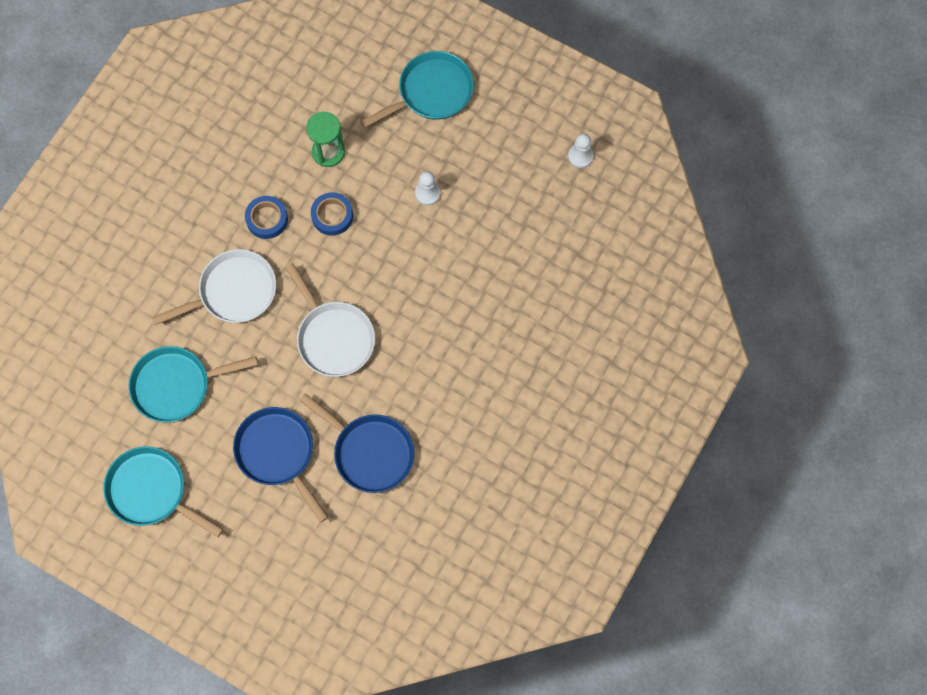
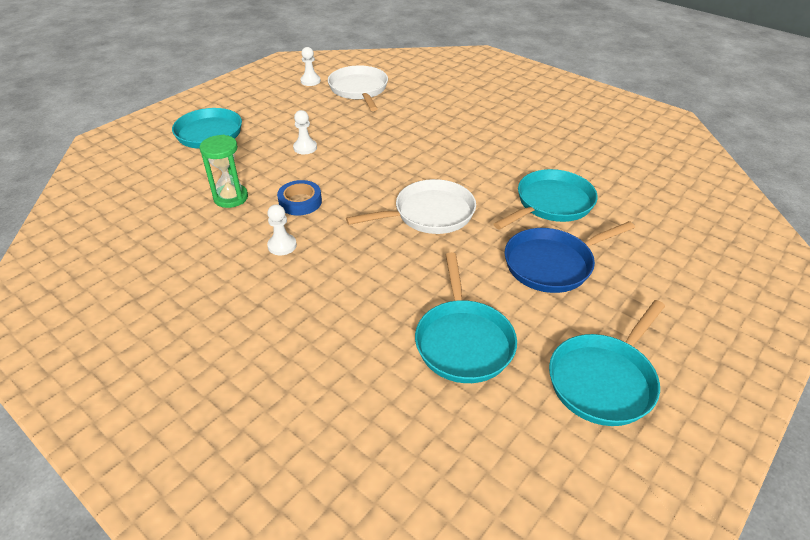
camera: 80 degrees left, 30 degrees down
white pan [152,249,276,325] -> white pan moved to [328,66,388,111]
blue tape [245,196,288,239] -> white pawn [267,204,297,255]
blue pan [299,393,414,493] -> turquoise pan [493,169,598,230]

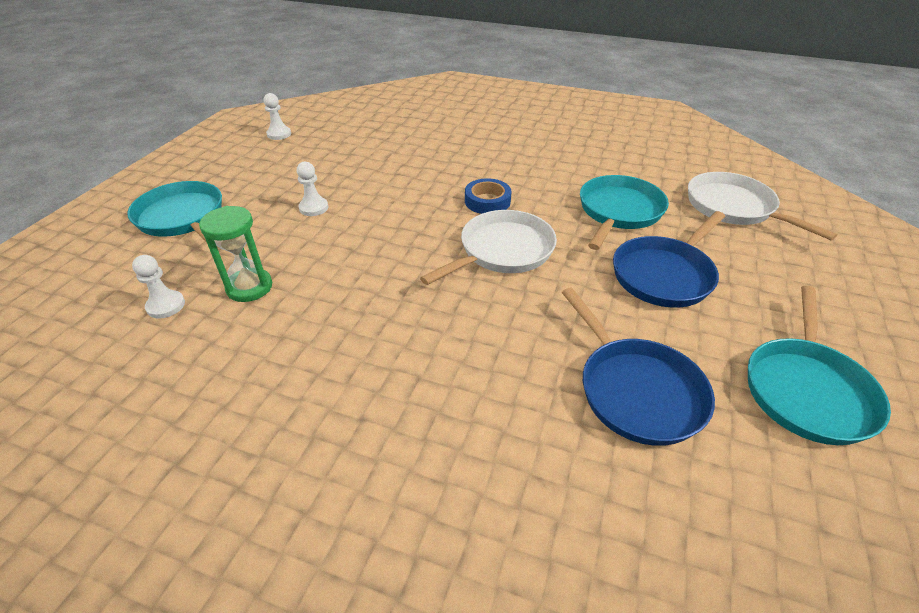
camera: 20 degrees left, 0 degrees up
white pawn [267,204,297,255] -> white pawn moved to [132,255,185,319]
blue tape [277,180,322,216] -> blue tape moved to [465,178,512,214]
white pan [328,66,388,111] -> white pan moved to [688,172,837,241]
turquoise pan [415,252,517,383] -> blue pan [562,288,715,446]

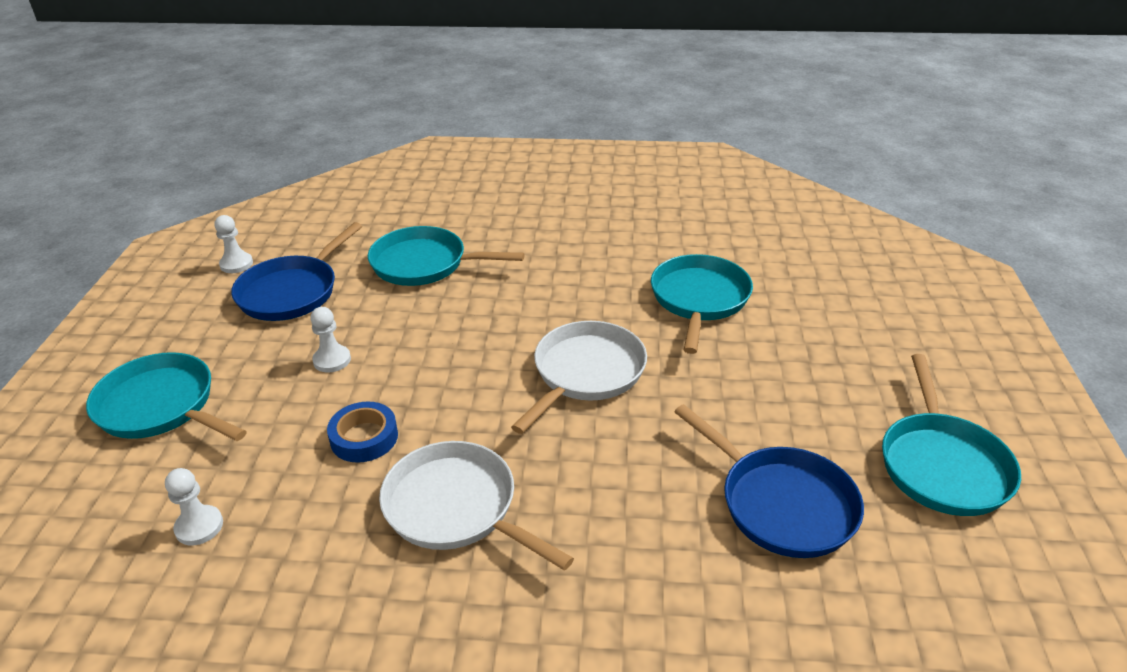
camera: 15 degrees left, 5 degrees down
green hourglass [199,206,272,302] -> none
blue tape [465,178,512,214] -> blue tape moved to [327,402,398,463]
blue pan [613,211,725,308] -> blue pan moved to [231,222,362,321]
white pan [688,172,837,241] -> white pan moved to [379,441,574,571]
none -> turquoise pan [368,226,525,286]

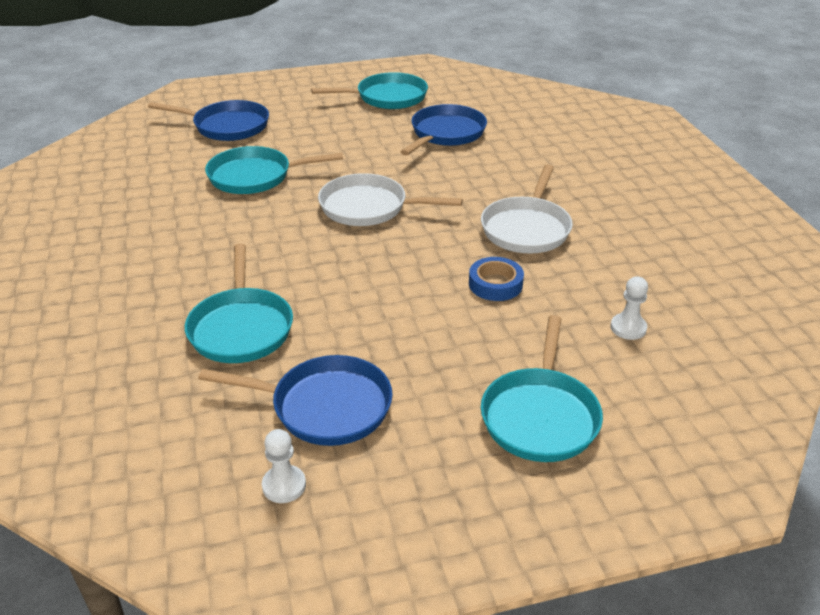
camera: 110 degrees left, 0 degrees up
white pawn [310,307,351,373] -> none
none -> blue pan [148,100,269,141]

